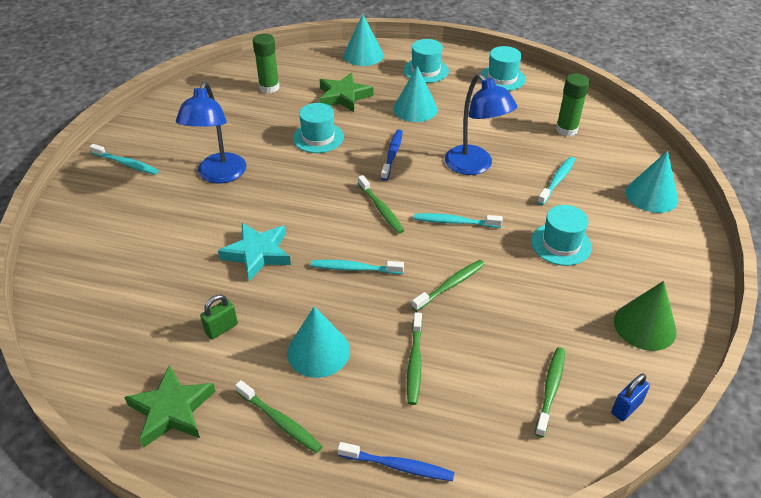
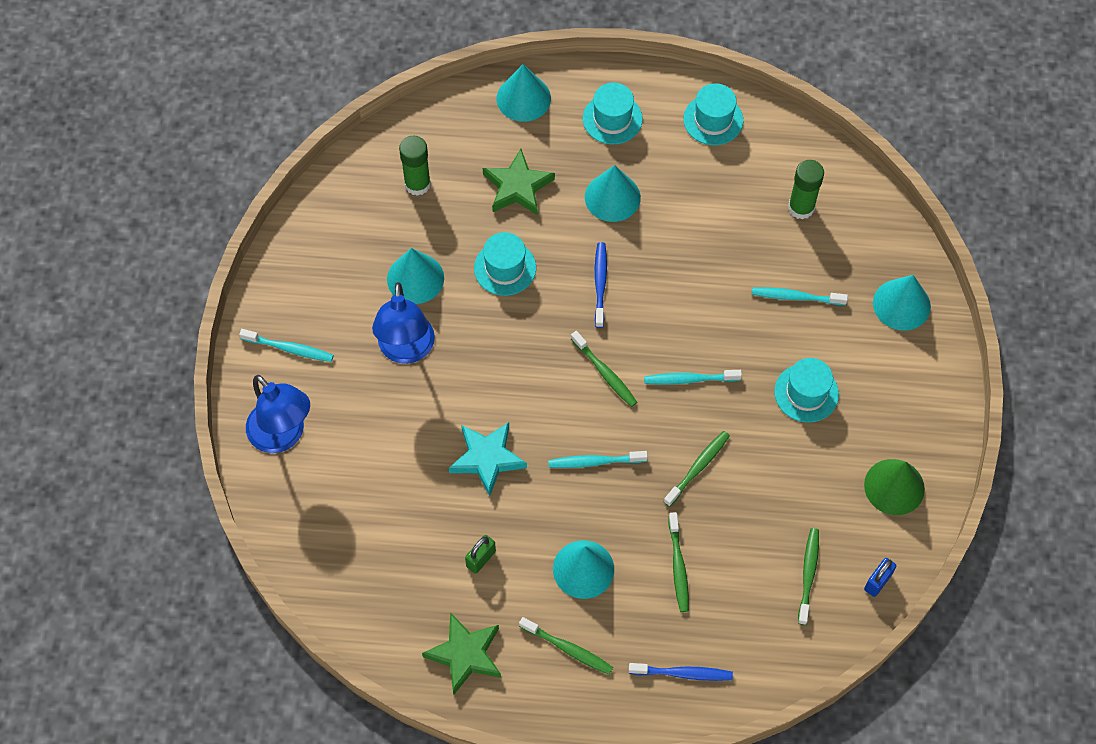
camera: 10 degrees left, 20 degrees up
blue lamp [445,73,517,175] -> blue lamp moved to [246,375,310,453]
turquoise toothbrush [537,157,575,205] -> turquoise toothbrush turned 105 degrees counterclockwise [752,287,848,305]
none -> turquoise cone [387,248,444,304]

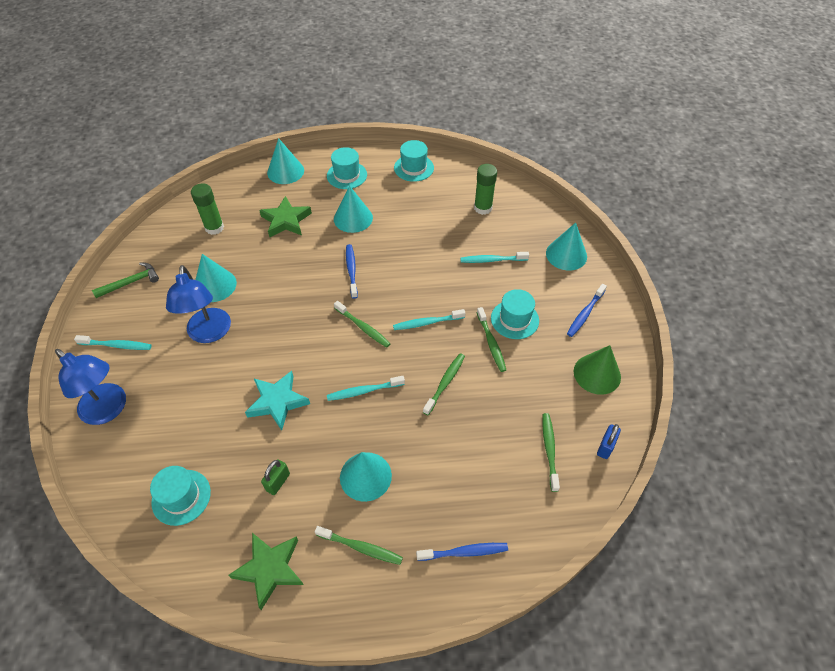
camera: 10 degrees left, 10 degrees down
turquoise hat [474,232,536,296] -> turquoise hat moved to [150,466,211,526]
green toothbrush [668,512,689,612] -> green toothbrush moved to [477,307,506,372]
none -> green hammer [92,263,159,298]
none -> blue toothbrush [567,284,607,337]

